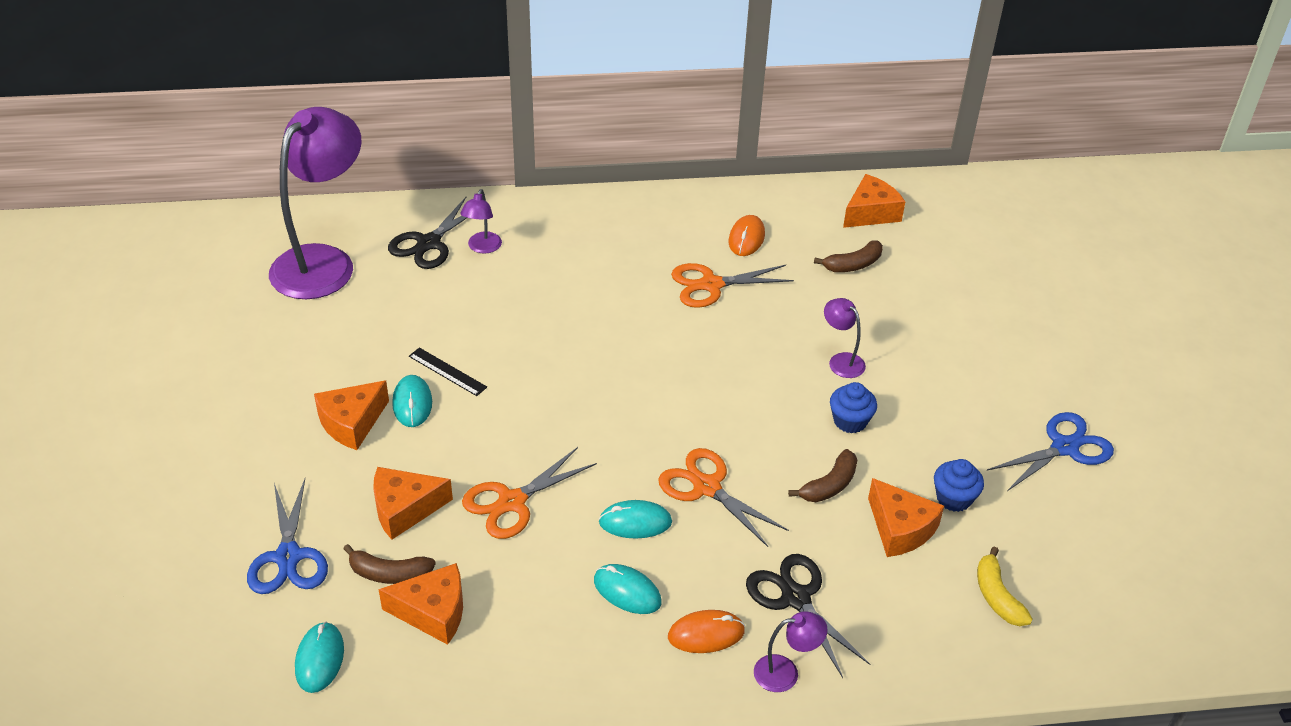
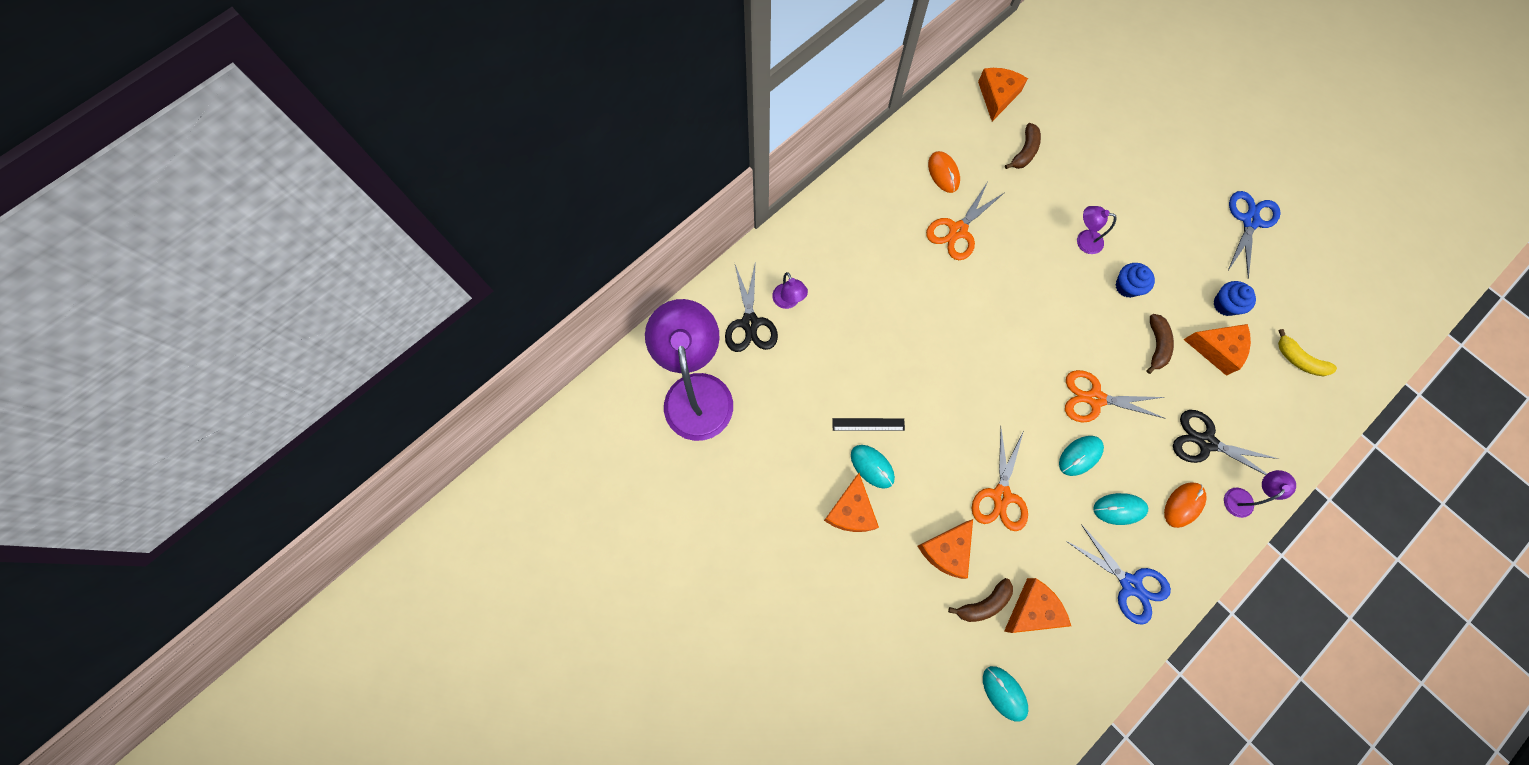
camera: 35 degrees left, 30 degrees up
blue scissors [247,479,328,594] -> blue scissors moved to [1066,524,1171,625]

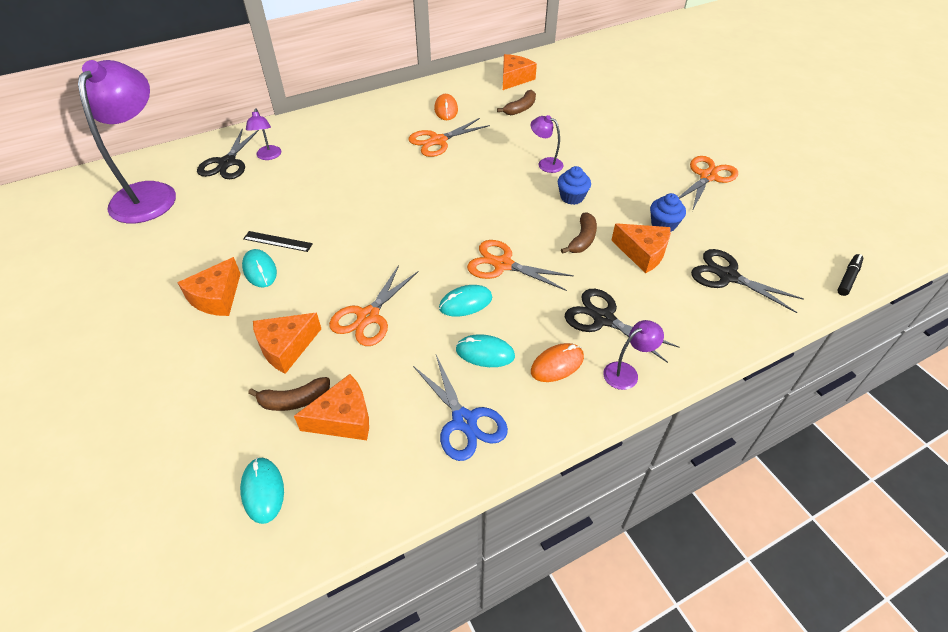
camera: 15 degrees right, 25 degrees down
blue scissors [1228,191,1281,279] -> orange scissors [679,156,738,211]
yellow banana [1278,329,1337,376] -> black scissors [691,249,804,313]
none -> black marker [837,254,864,296]

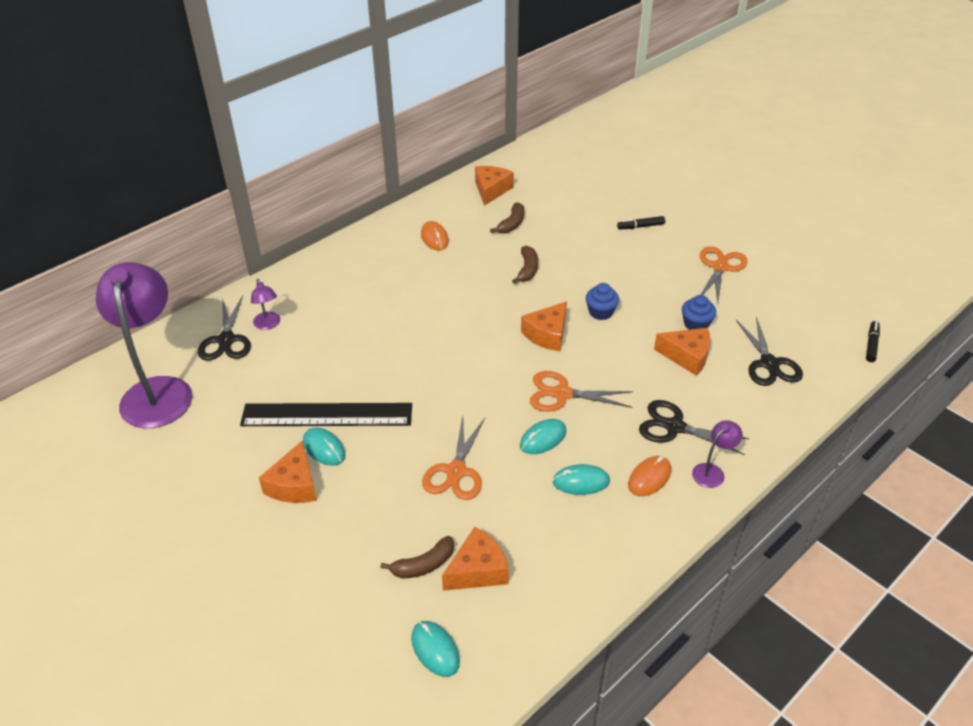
camera: 15 degrees left, 5 degrees down
black ruler [243,231,313,252] -> black ruler [240,403,412,426], size x2.28
orange cheese [253,313,321,374] -> orange cheese moved to [521,301,567,351]
orange scissors [408,118,490,157] -> none
blue scissors [413,355,508,461] -> none
purple lamp [531,115,564,173] -> none
brown banana [561,213,597,254] -> brown banana moved to [512,246,538,284]
black scissors [691,249,804,313] -> black scissors turned 120 degrees counterclockwise [736,317,803,386]
none -> black marker [617,216,665,230]

